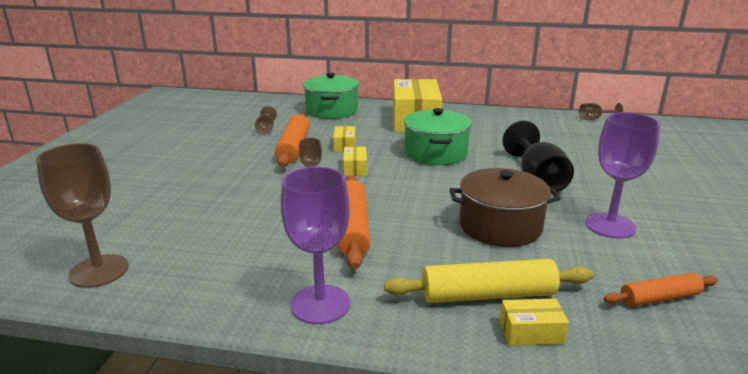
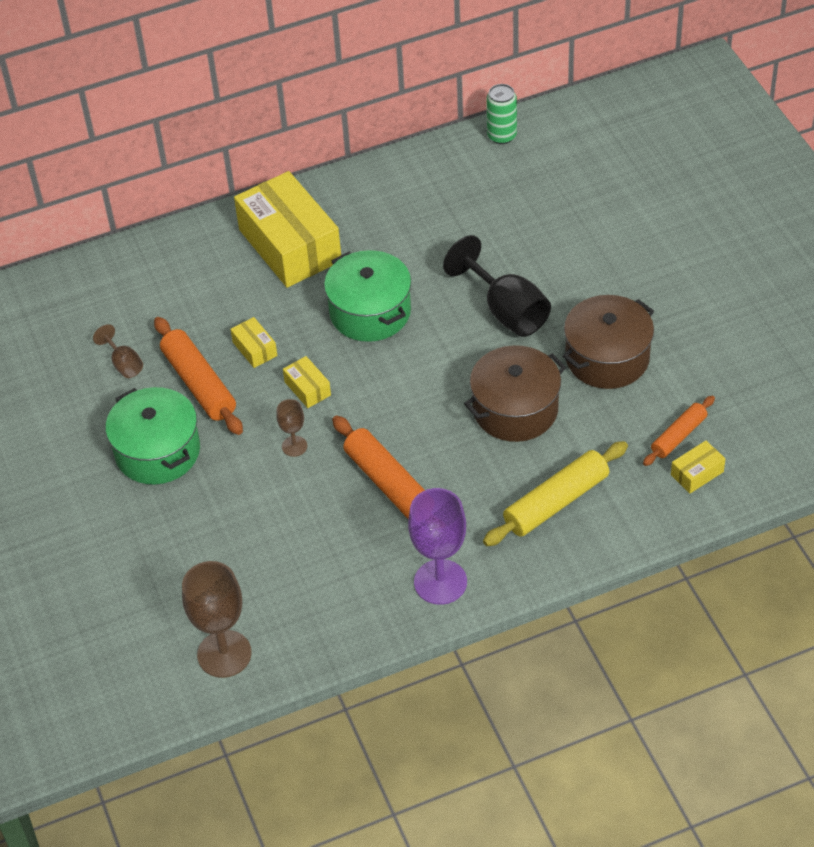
camera: 30 degrees left, 25 degrees up
green pot [303,73,359,119] -> green pot moved to [105,387,200,484]
yellow box [500,299,569,346] -> yellow box moved to [671,441,725,493]
brown goblet [579,103,623,120] -> green can [486,84,517,144]
purple goblet [585,112,660,239] -> brown pot [563,295,654,389]

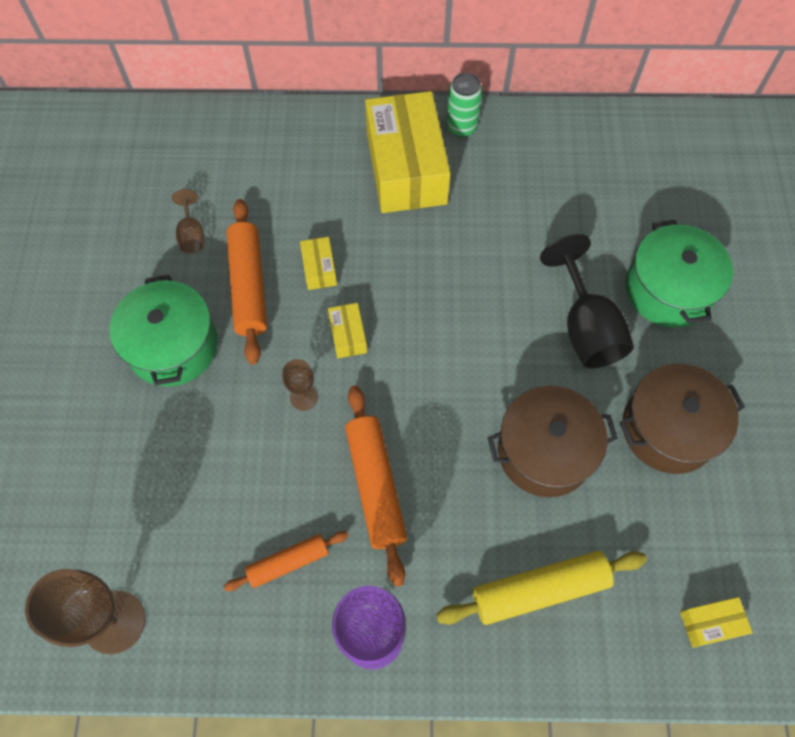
camera: 20 degrees right, 15 degrees up
green pot [324,250,411,342] -> green pot moved to [626,220,733,328]
green can [486,84,517,144] -> green can moved to [446,73,482,137]
orange rolling pin [643,396,715,466] -> orange rolling pin moved to [224,531,349,591]

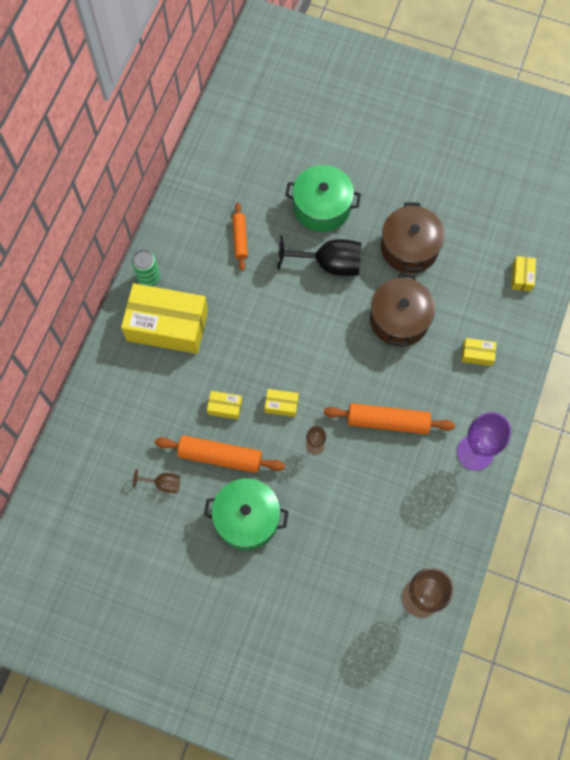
camera: 70 degrees left, 5 degrees up
orange rolling pin [224,531,349,591] -> orange rolling pin moved to [232,202,248,271]
yellow rolling pin [436,551,647,625] -> yellow box [461,338,496,366]

